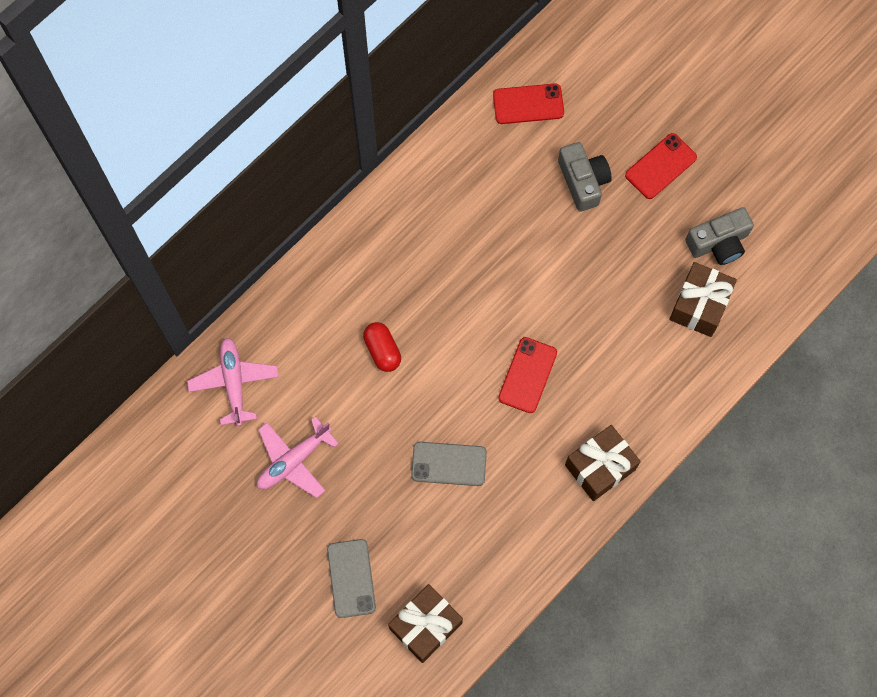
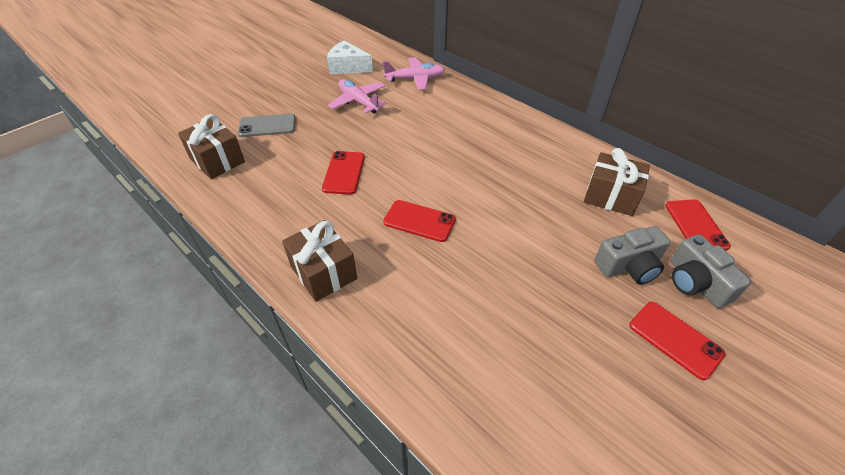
camera: 90 degrees right, 25 degrees down
red capsule [363,322,401,372] -> none
grey phone [411,442,487,486] -> red phone [322,151,365,194]
brown gift [669,262,737,337] -> brown gift moved to [584,148,650,216]
grey camera [685,207,754,265] -> grey camera moved to [671,234,752,308]
none -> white cheese [327,41,373,74]

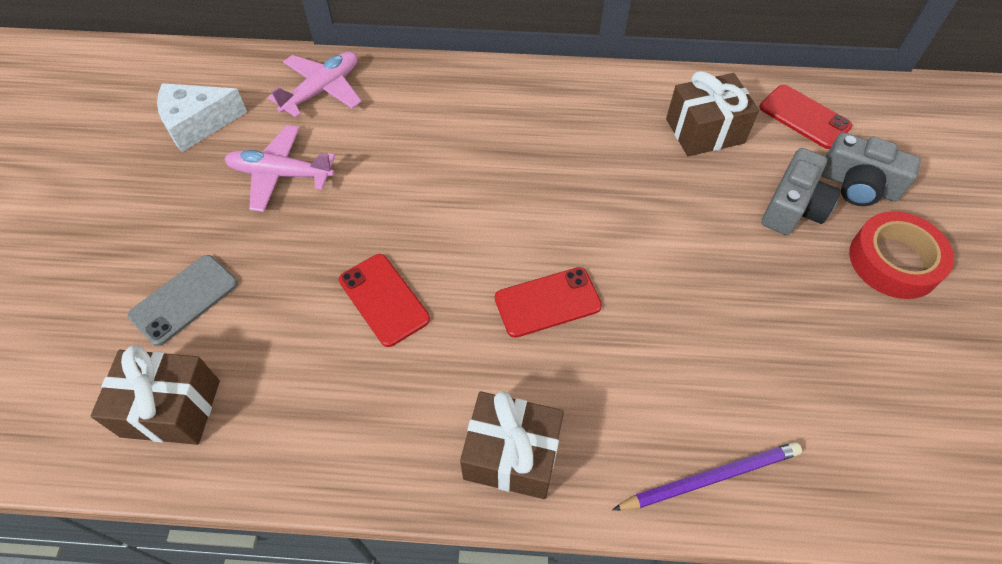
camera: 40 degrees left, 10 degrees up
red phone [629,302,726,380] -> red tape [849,211,954,299]
none -> purple pencil [612,442,802,510]

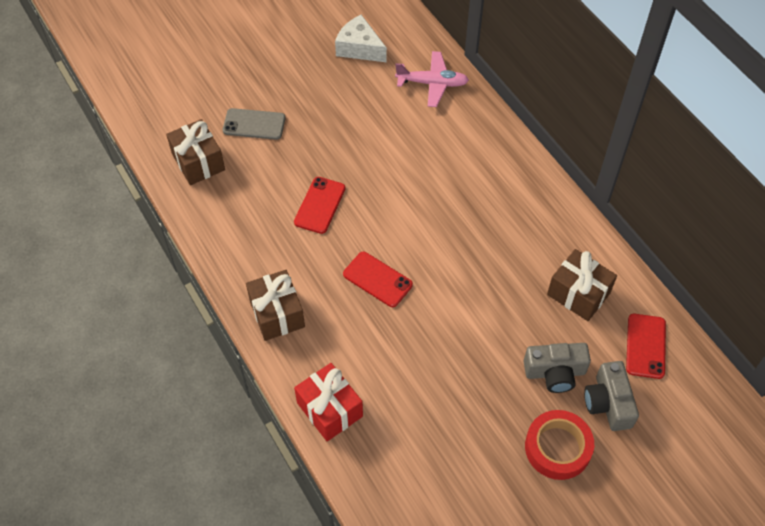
camera: 55 degrees right, 0 degrees up
pink plane [225,125,335,212] -> none
purple pencil [612,442,802,510] -> red gift [294,363,363,441]

